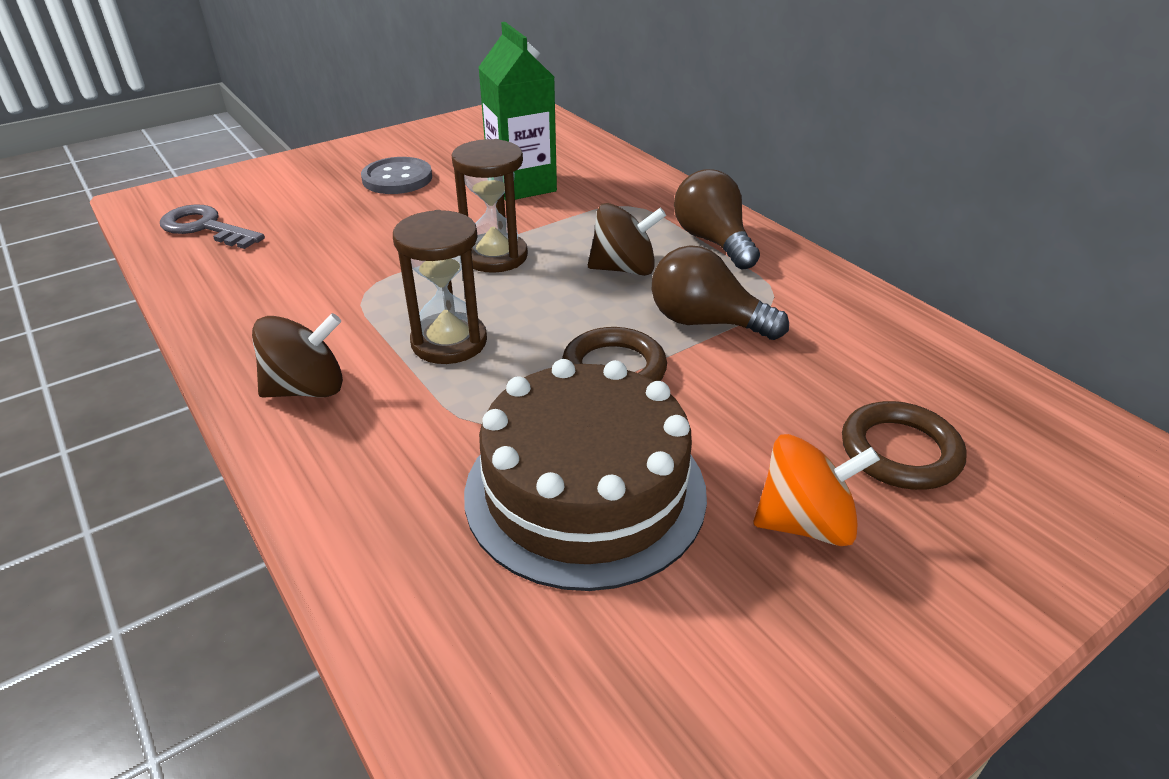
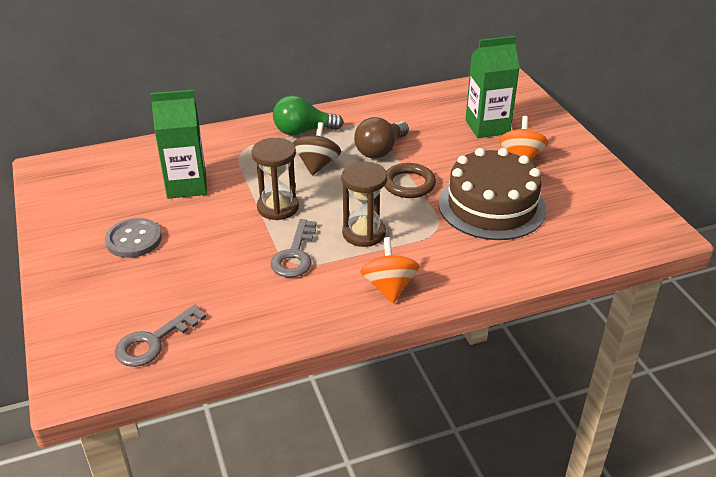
camera: 75 degrees left, 0 degrees up
brown spinning top [252,313,343,398] -> orange spinning top [360,237,419,303]
brown light bulb [674,169,760,269] -> green light bulb [273,95,344,135]
brown ring [842,401,967,490] -> green carton [465,36,520,138]
none -> grey key [270,219,317,277]

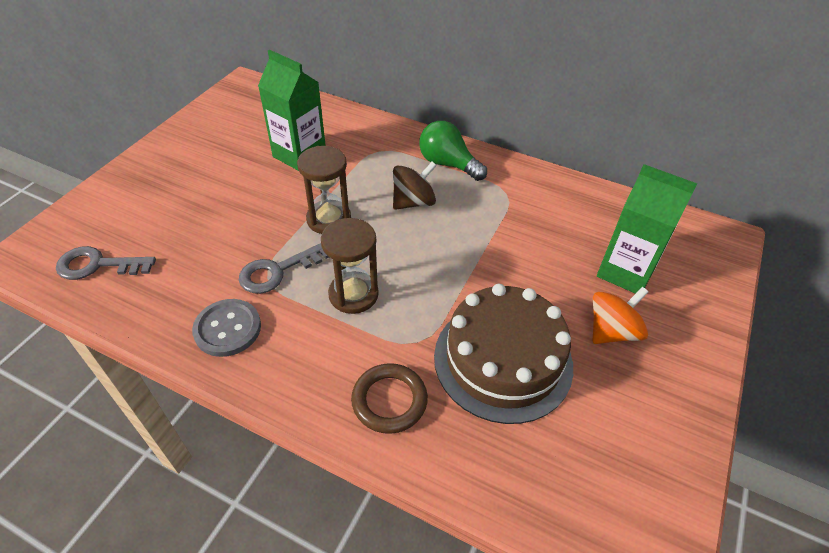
camera: 45 degrees right, 10 degrees up
grey button [105,218,162,258] -> grey button moved to [192,299,261,357]
brown light bulb [354,117,409,159] -> none
orange spinning top [360,237,419,303] -> none
brown ring [384,163,436,198] -> brown ring moved to [351,363,428,434]

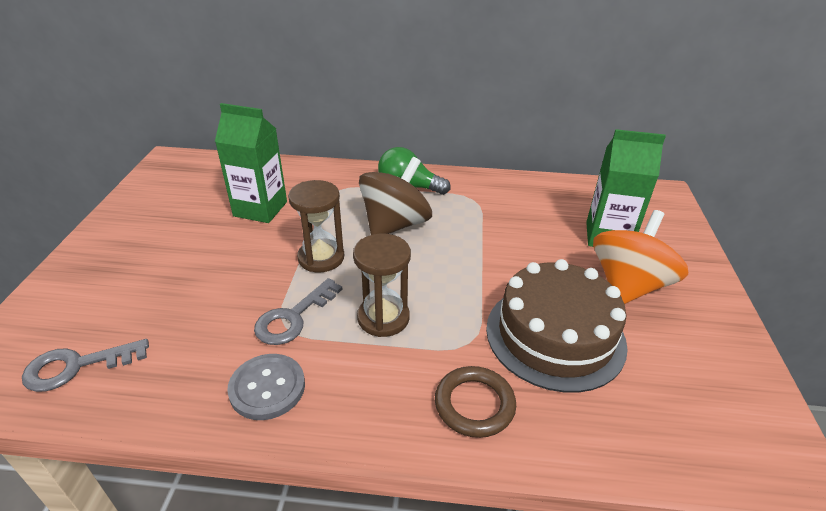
camera: 20 degrees left, 10 degrees down
brown spinning top [393,161,437,210] -> brown spinning top [359,157,432,235], size x1.50
orange spinning top [593,287,648,344] -> orange spinning top [593,210,688,304], size x1.50

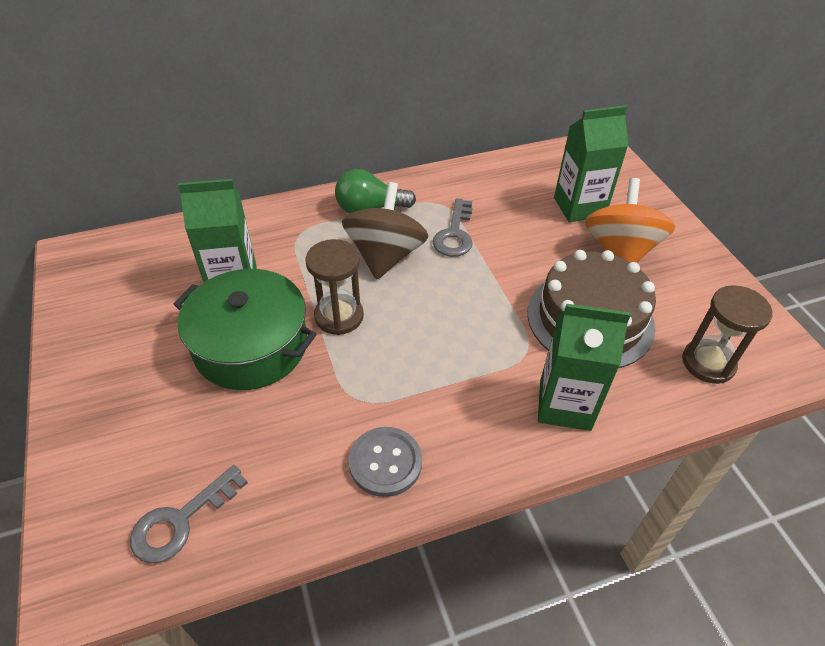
camera: 25 degrees left, 10 degrees up
grey key [254,278,342,345] -> grey key moved to [433,198,473,257]
brown hourglass [353,234,411,337] -> brown hourglass moved to [682,285,772,384]
brown ring [435,366,516,438] -> green carton [538,304,631,431]
none -> green pot [174,269,317,390]

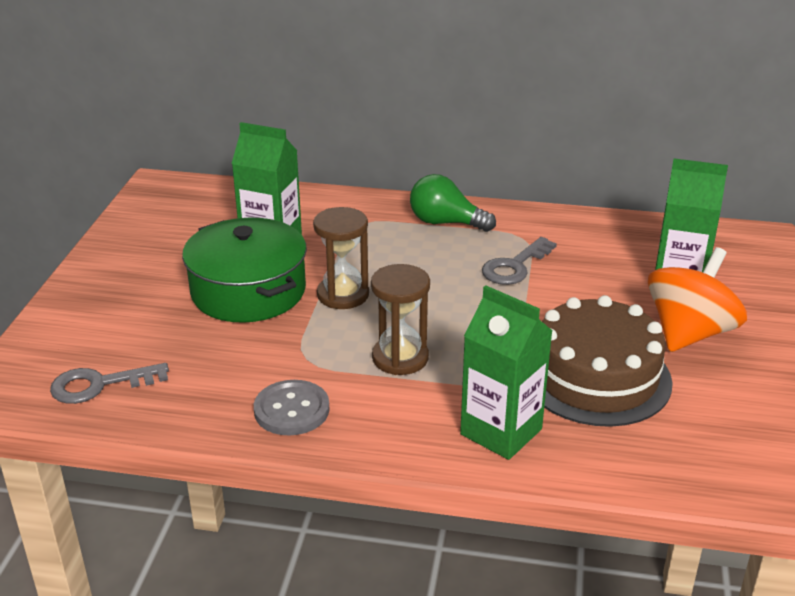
camera: 30 degrees right, 15 degrees down
brown spinning top [342,182,428,280] -> none
brown hourglass [682,285,772,384] -> brown hourglass moved to [371,264,430,375]

